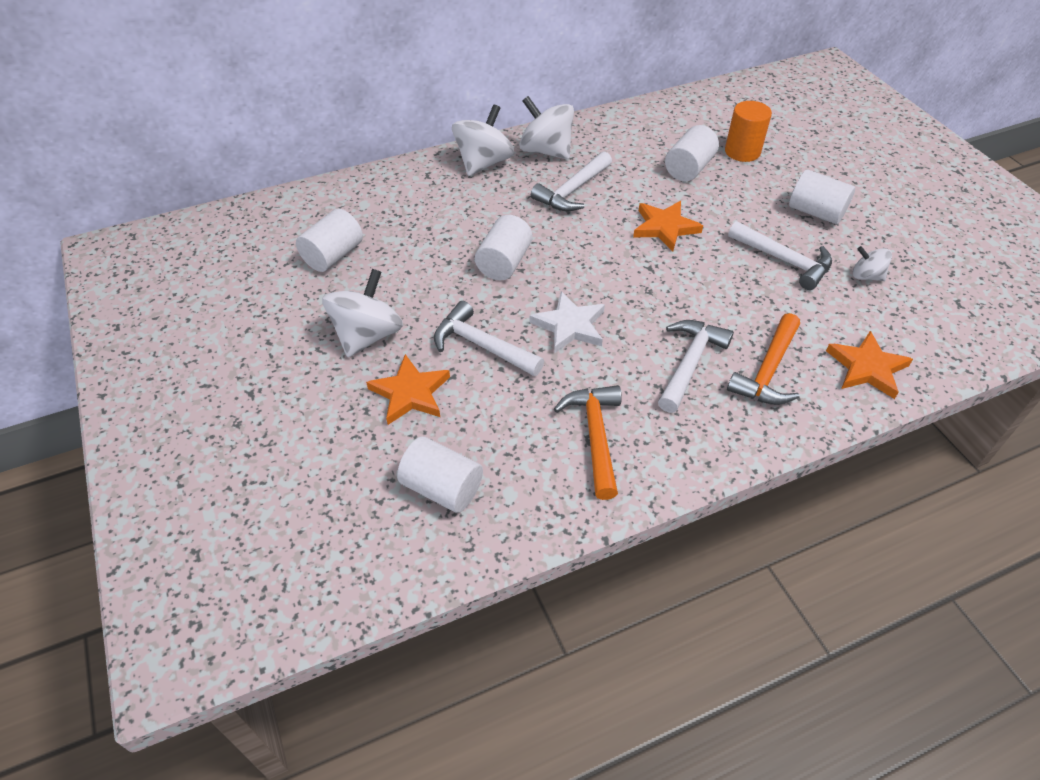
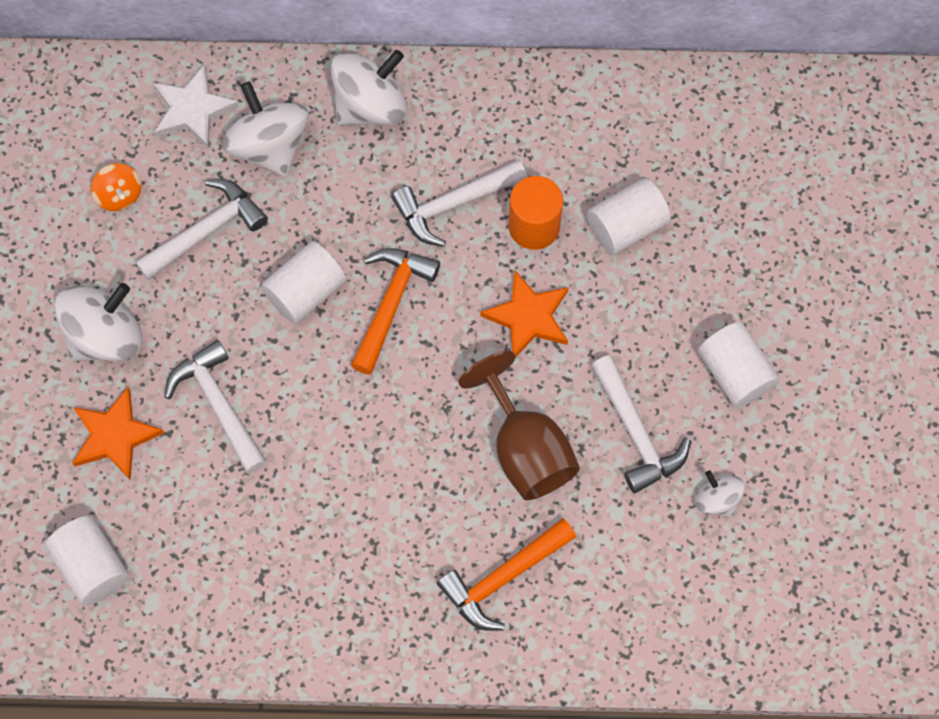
camera: 25 degrees right, 20 degrees up
white cylinder [296,209,363,272] -> orange spinning top [91,163,142,211]
white spinning top [519,96,574,159] -> white spinning top moved to [222,81,309,177]
white star [530,291,605,354] -> white star moved to [153,65,239,149]
orange hammer [554,385,622,500] -> orange hammer moved to [351,248,440,375]
white hammer [658,320,734,413] -> white hammer moved to [135,179,268,280]
orange cylinder [725,101,772,162] -> orange cylinder moved to [509,176,563,250]
orange star [826,331,913,399] -> none
none -> brown goblet [458,351,580,500]

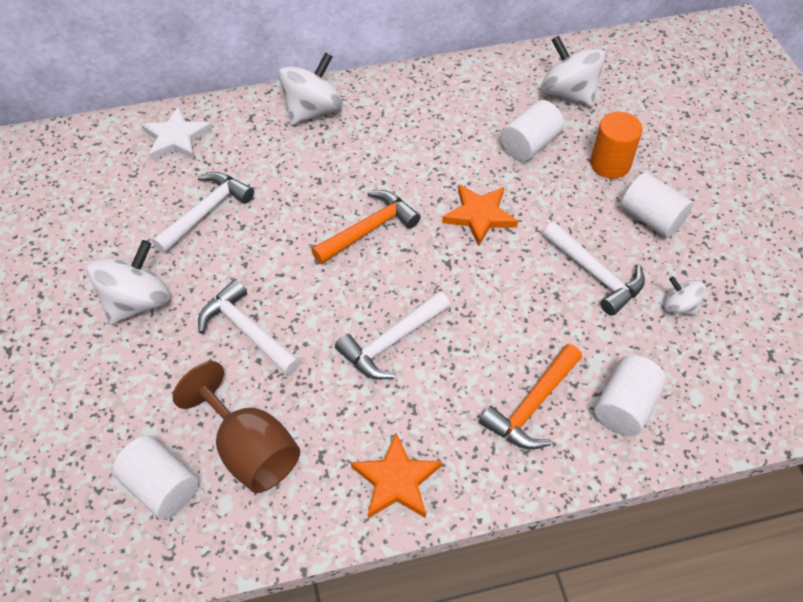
camera: 15 degrees left, 15 degrees down
orange star [72,387,164,481] -> orange star moved to [351,433,442,519]
orange spinning top [91,163,142,211] -> none
white spinning top [222,81,309,177] -> white spinning top moved to [541,36,606,107]
white cylinder [261,241,346,324] -> white cylinder moved to [594,355,666,436]
orange hammer [351,248,440,375] -> orange hammer turned 45 degrees clockwise [311,190,421,264]
white hammer [391,160,527,247] -> white hammer moved to [335,291,450,379]
brown goblet [458,351,580,500] -> brown goblet moved to [173,361,300,493]
orange cylinder [509,176,563,250] -> orange cylinder moved to [590,112,643,179]

